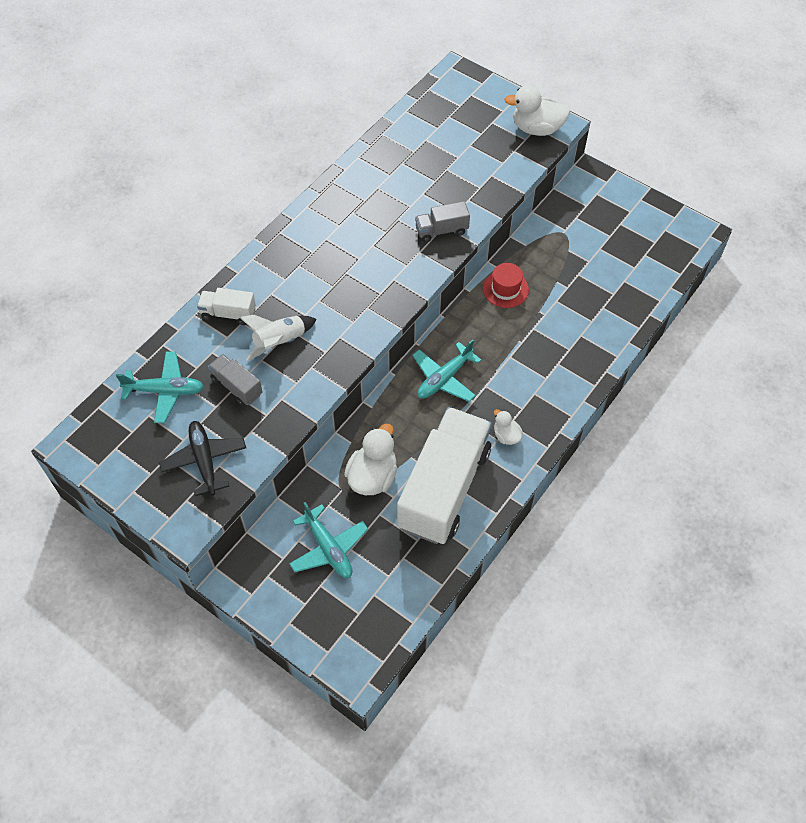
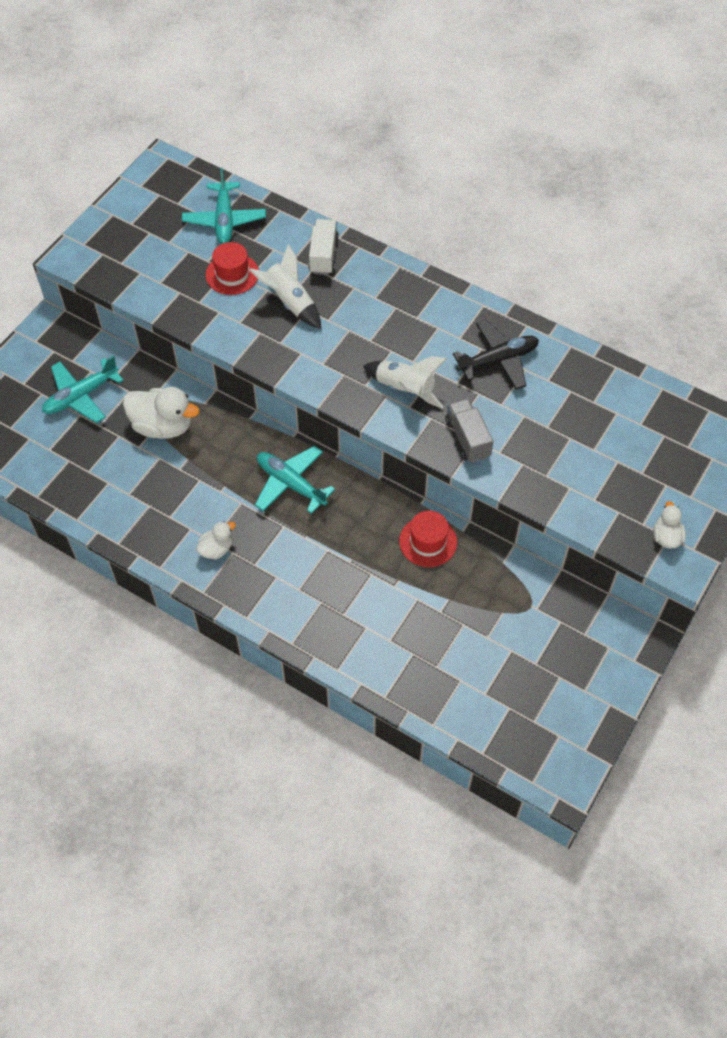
camera: 85 degrees right, 0 degrees up
black plane [159,421,246,496] -> black plane moved to [453,320,539,390]
grey truck [208,354,262,406] -> red hat [206,242,259,295]
white truck [397,407,492,544] -> none
white duck [504,86,570,136] -> white duck [653,501,686,549], size x0.54
none -> white rocket [363,356,447,408]

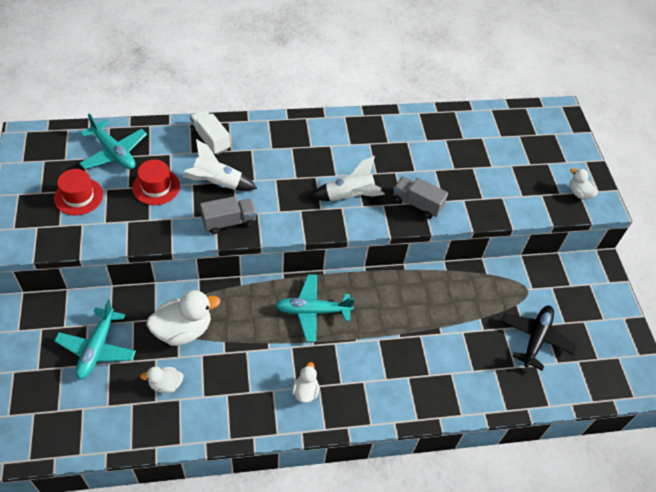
camera: 45 degrees left, 5 degrees down
red hat [399,511,457,567] -> red hat moved to [54,169,103,215]
black plane [453,320,539,390] -> black plane moved to [501,306,577,371]
none -> white duck [140,367,184,393]
none -> grey truck [200,196,257,234]

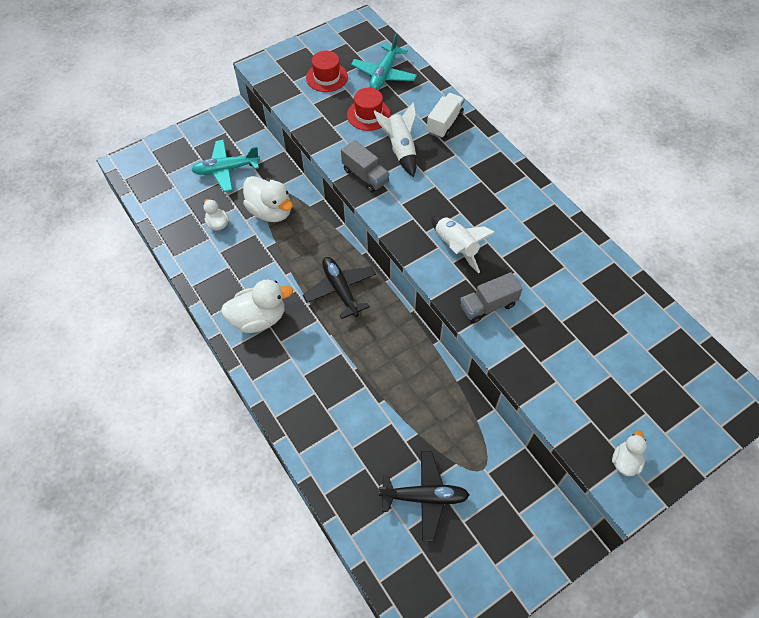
camera: 70 degrees right, 5 degrees up
turquoise plane [276,274,355,342] -> black plane [303,257,376,319]
white duck [292,362,319,403] -> white duck [221,280,293,333], size x1.86
grey truck [393,176,448,219] -> grey truck turned 120 degrees counterclockwise [460,272,522,323]

